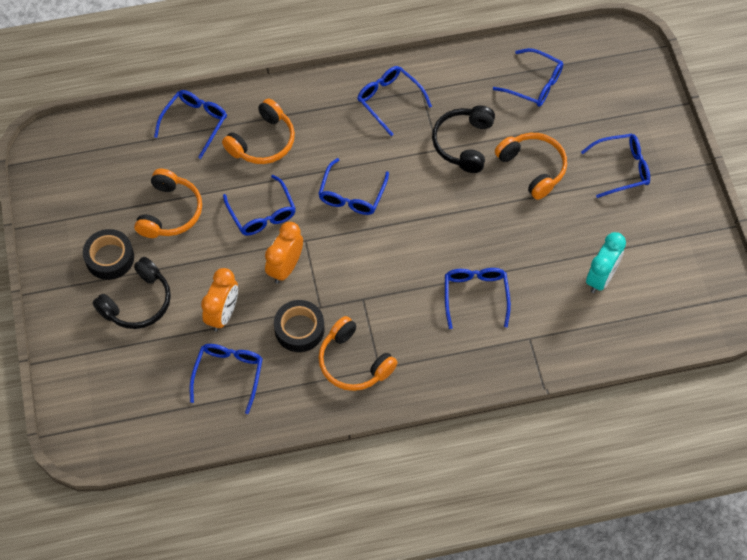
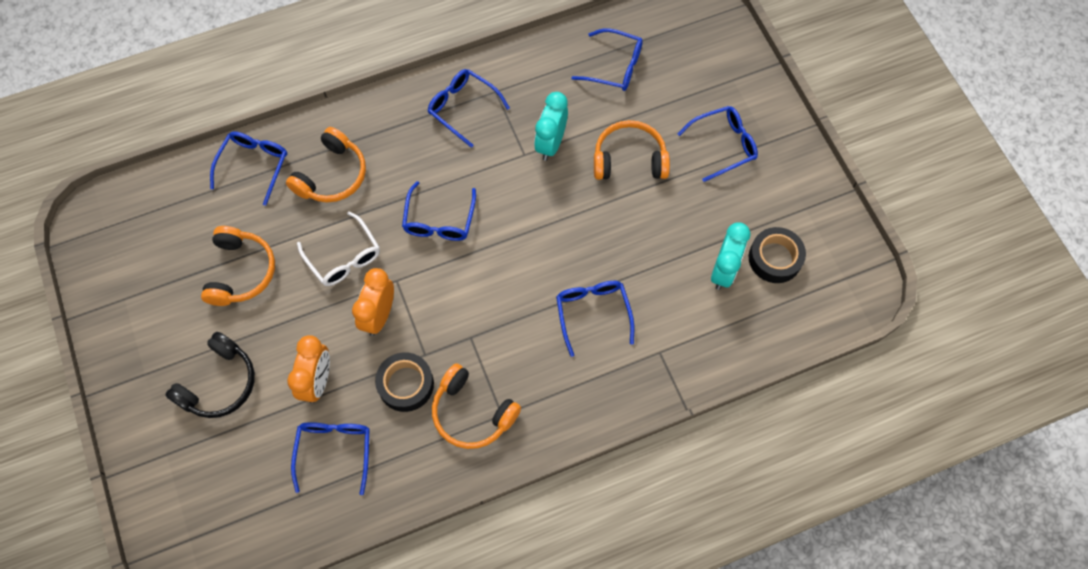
camera: 10 degrees left, 5 degrees up
black tape [83,229,134,280] -> black tape moved to [749,227,806,283]
blue glasses [223,175,296,236] -> white glasses [297,211,380,286]
black headphones [432,106,495,173] -> turquoise clock [534,92,568,161]
orange headphones [495,133,567,200] -> orange headphones turned 45 degrees counterclockwise [594,120,670,180]

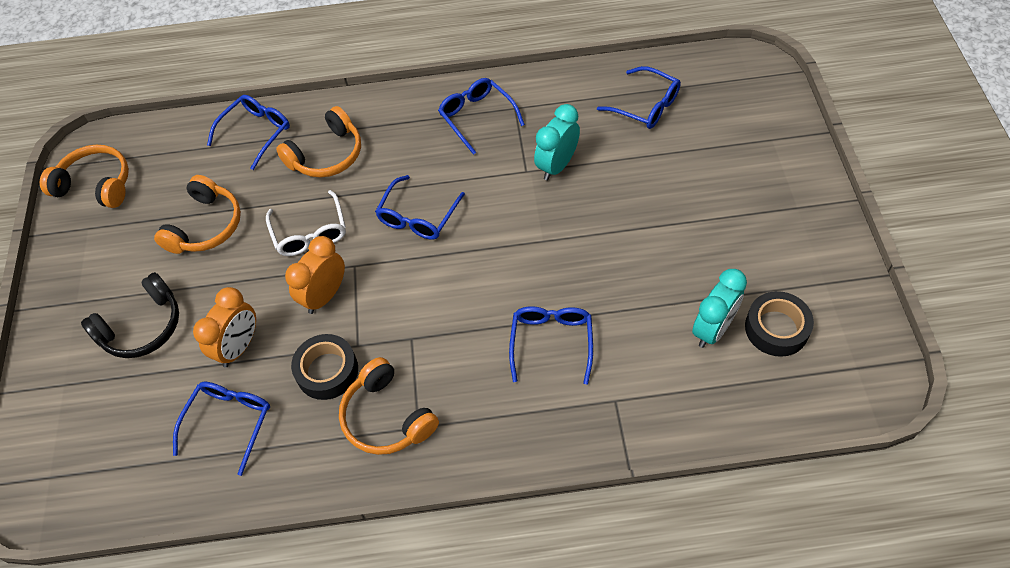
camera: 20 degrees right, 10 degrees down
orange headphones [594,120,670,180] -> orange headphones moved to [40,145,129,208]
blue glasses [677,106,758,182] -> none

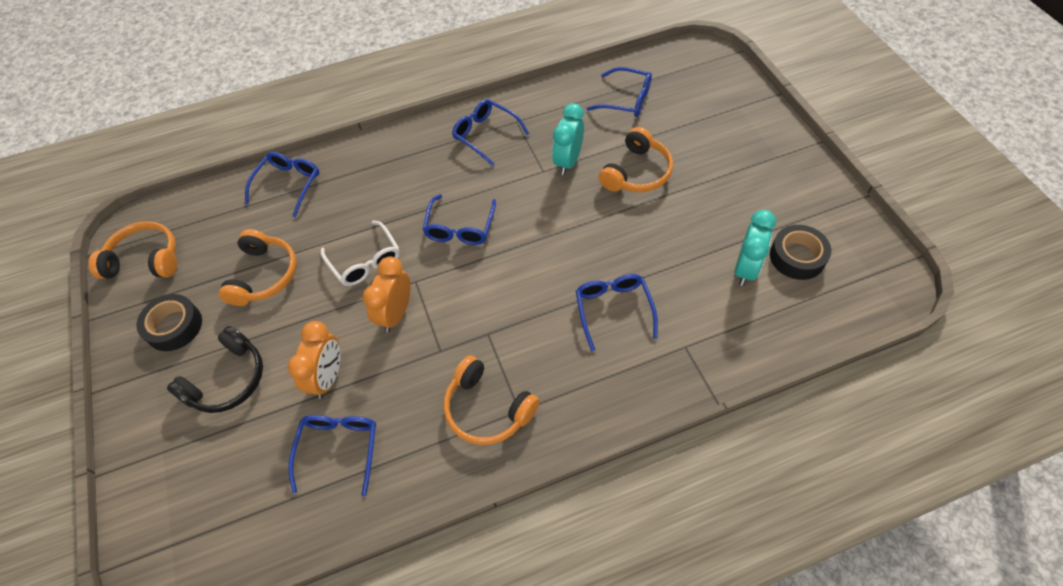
camera: 15 degrees left, 0 degrees up
orange headphones [276,106,361,178] -> orange headphones moved to [599,127,673,193]
black tape [291,334,358,400] -> black tape moved to [136,294,202,351]

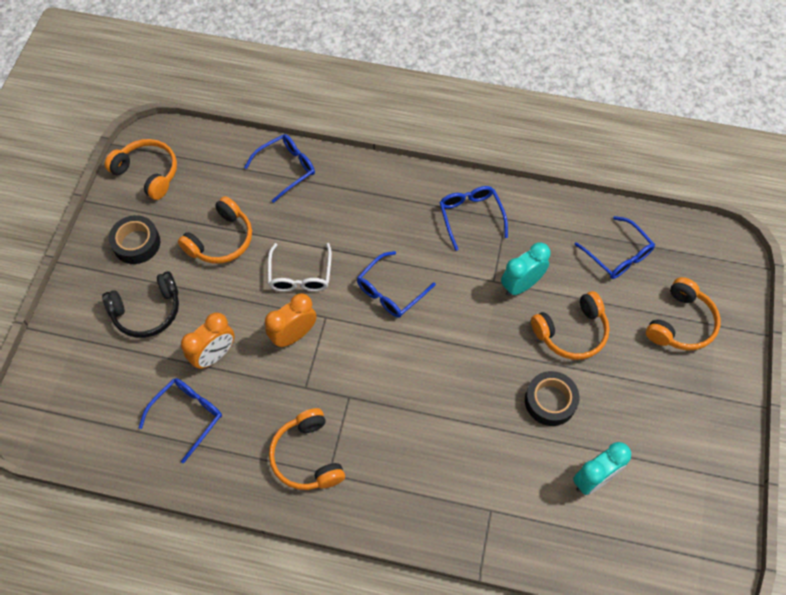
camera: 30 degrees right, 5 degrees up
blue glasses [576,274,658,351] -> none
black tape [770,225,831,280] -> black tape moved to [525,371,579,426]
none -> orange headphones [646,277,721,351]

